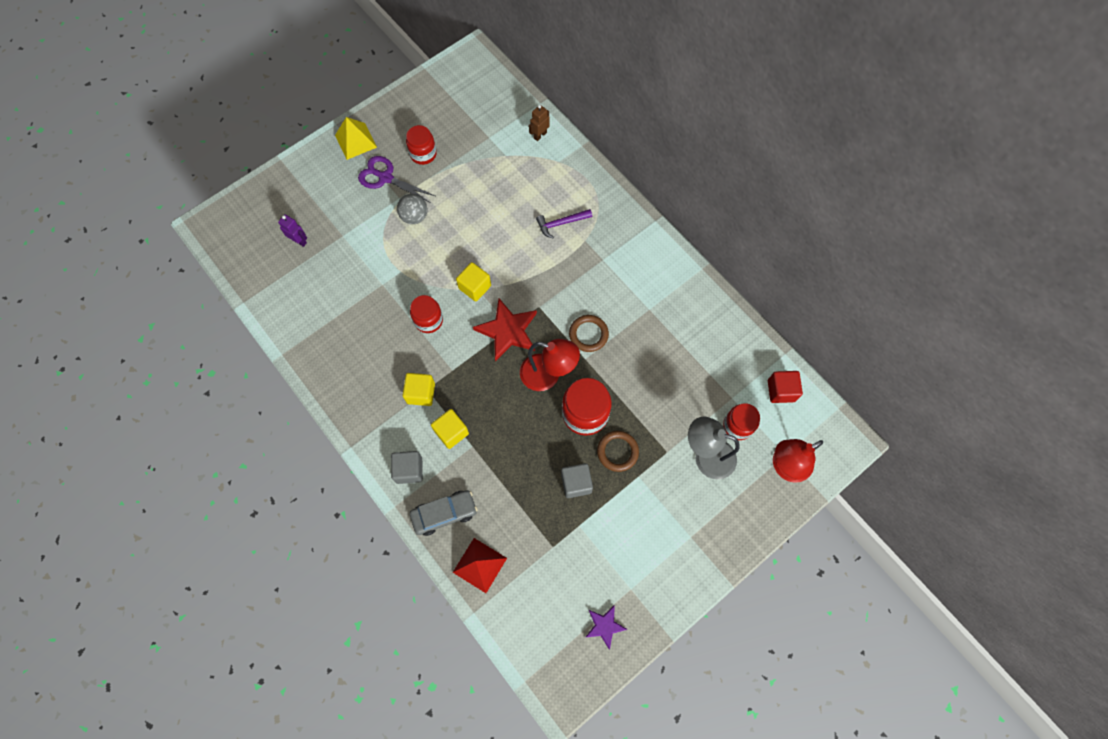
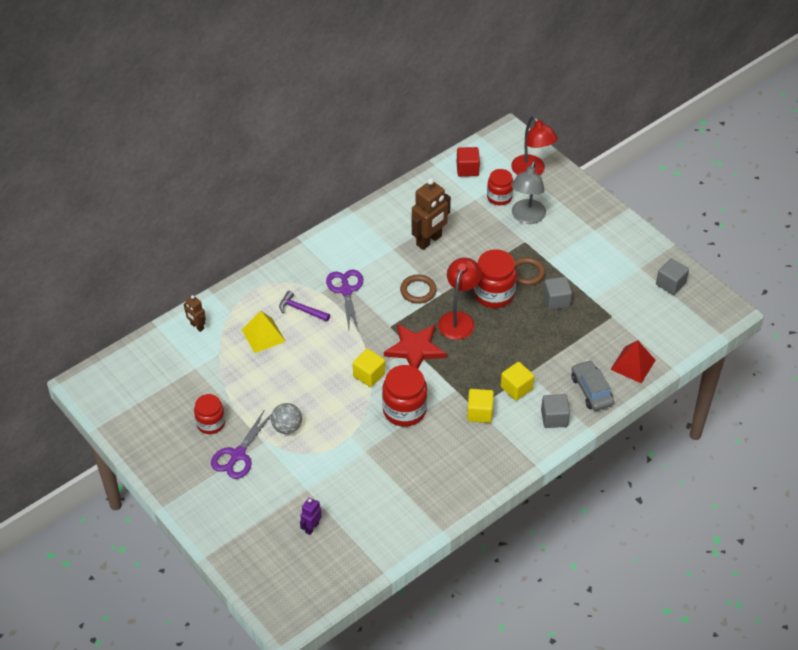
camera: 90 degrees left, 20 degrees down
yellow pyramid [335,117,377,160] -> yellow pyramid moved to [242,311,286,353]
red jar [410,295,443,333] -> red jar [382,365,427,427], size x1.53
purple hammer [536,209,592,238] -> purple hammer turned 135 degrees clockwise [279,291,330,322]
purple star [586,605,628,650] -> grey cube [656,258,689,295]
none -> purple scissors [326,270,363,332]
none -> brown robot [412,178,451,250]

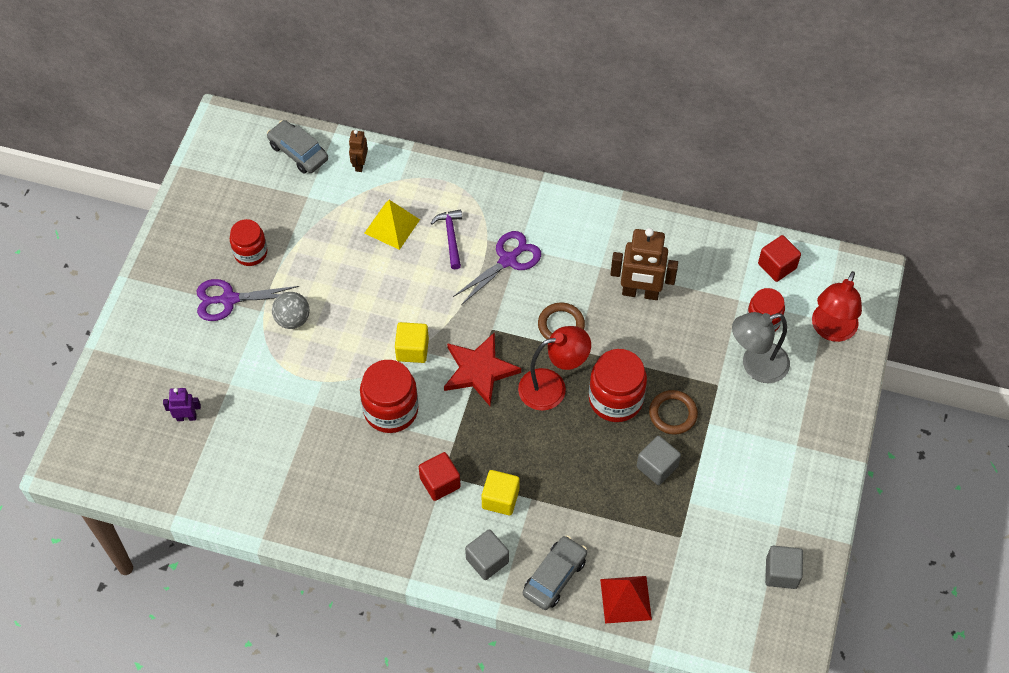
camera: 55 degrees right, 10 degrees up
yellow cube [467,389,494,423] -> red cube [419,452,461,501]
none -> grey car [267,120,328,173]

